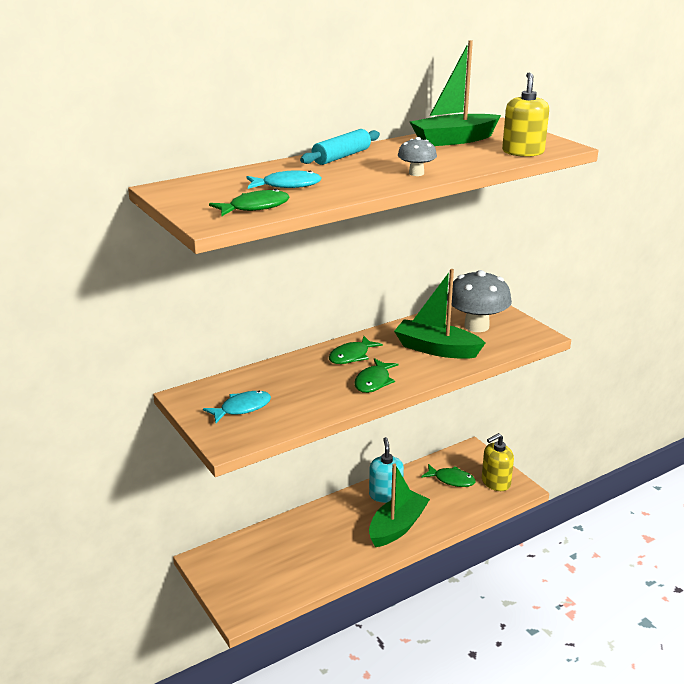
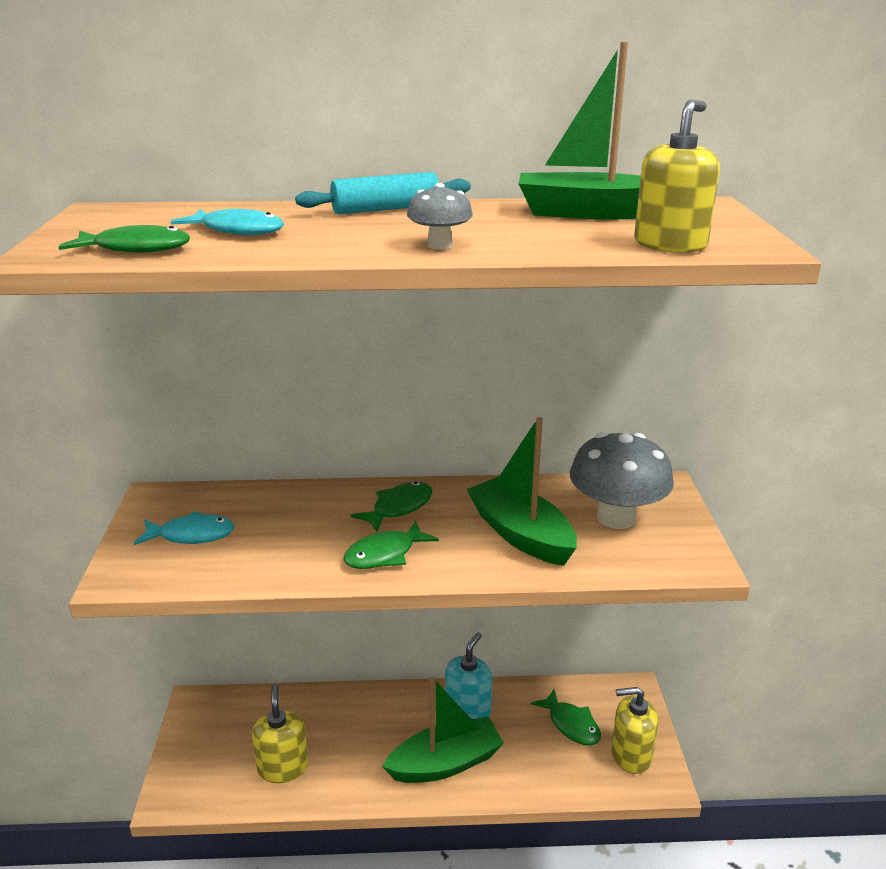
camera: 30 degrees right, 0 degrees up
green fish [329,336,383,364] -> green fish turned 150 degrees clockwise [351,482,433,532]
none -> yellow soap dispenser [252,684,309,783]

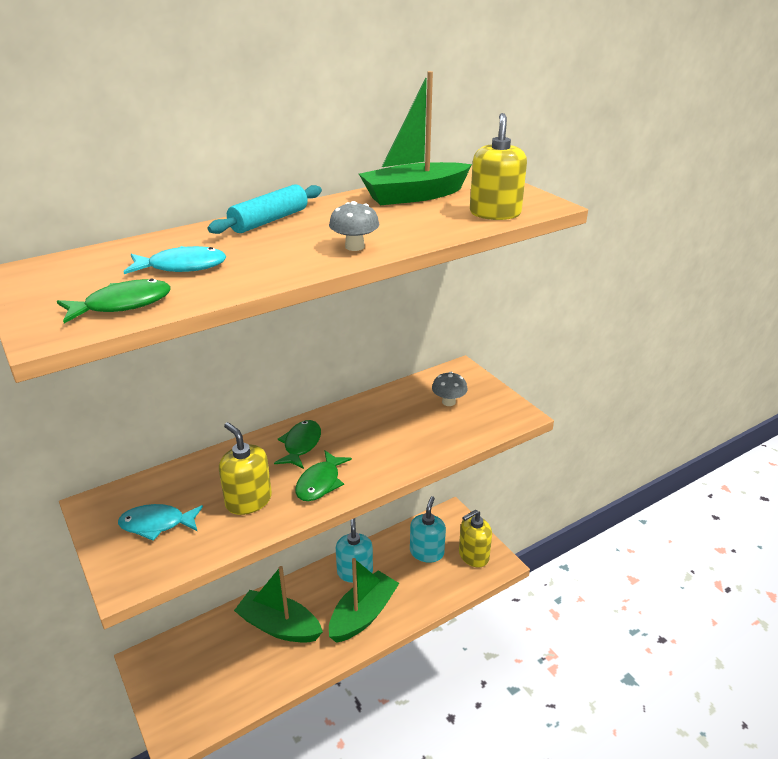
camera: 30 degrees left, 5 degrees up
turquoise fish [134,511,234,545] -> turquoise fish turned 150 degrees counterclockwise [118,504,203,541]
yellow soap dispenser [252,684,309,783] -> yellow soap dispenser moved to [219,422,272,515]
green boat [467,417,577,566] -> green boat moved to [234,566,323,643]
green fish [531,689,601,745] -> turquoise soap dispenser [410,496,446,563]
grey mushroom [570,432,674,529] -> grey mushroom [432,372,468,406], size x0.49

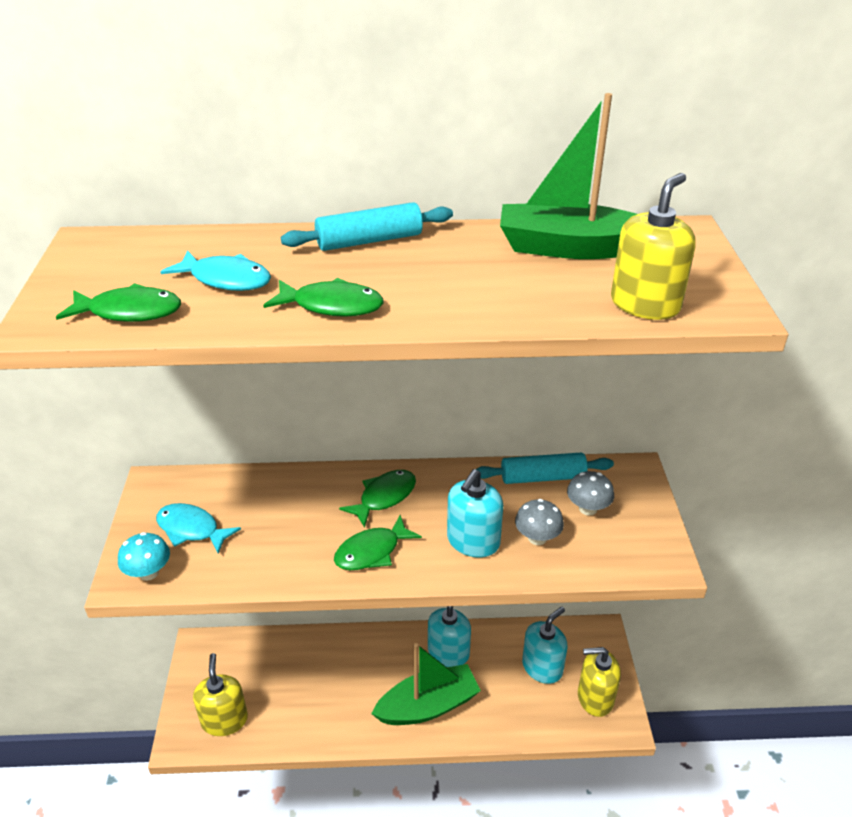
camera: 30 degrees right, 5 degrees up
yellow soap dispenser [219,422,272,515] -> yellow soap dispenser moved to [193,653,248,736]
green boat [234,566,323,643] -> none
grey mushroom [329,201,379,251] -> grey mushroom moved to [515,499,564,545]
none -> turquoise mushroom [118,532,170,581]
none -> green fish [263,278,384,317]
none -> turquoise soap dispenser [447,469,503,558]
none -> turquoise rolling pin [476,453,614,484]

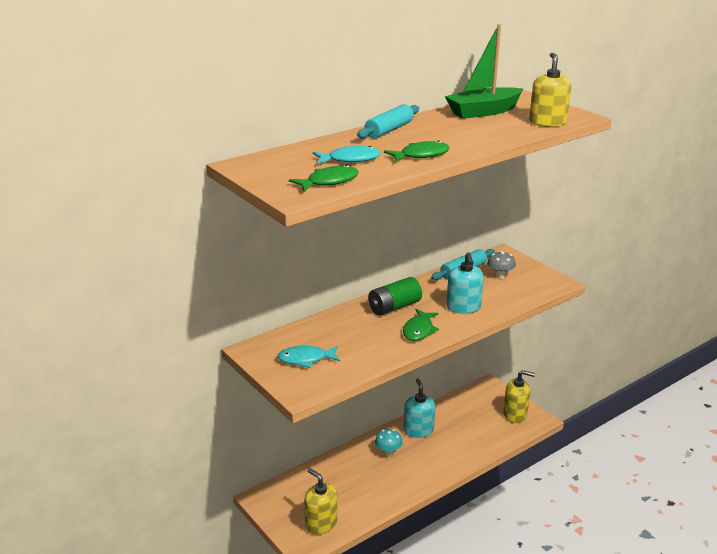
camera: 35 degrees left, 10 degrees down
turquoise mushroom [118,532,170,581] -> turquoise mushroom moved to [375,429,403,456]
green fish [339,470,416,528] -> green battery [368,277,422,316]
green boat [371,643,481,725] -> none
grey mushroom [515,499,564,545] -> none
turquoise soap dispenser [522,607,567,684] -> none
yellow soap dispenser [578,647,621,717] -> yellow soap dispenser turned 135 degrees counterclockwise [503,370,535,423]

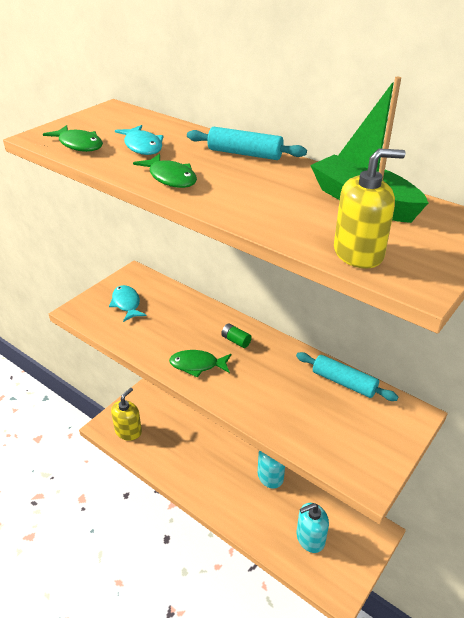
camera: 75 degrees right, 10 degrees up
green battery [368,277,422,316] -> green battery [221,323,252,348], size x0.53
turquoise mushroom [375,429,403,456] -> none
turquoise soap dispenser [446,252,484,314] -> turquoise soap dispenser moved to [297,503,329,553]
grey mushroom [487,251,516,279] -> none
yellow soap dispenser [503,370,535,423] -> none

